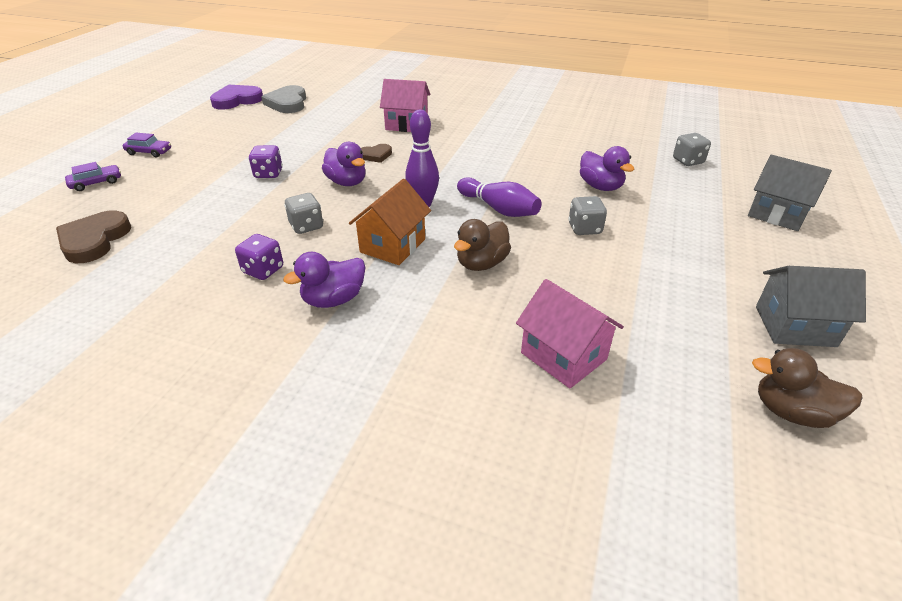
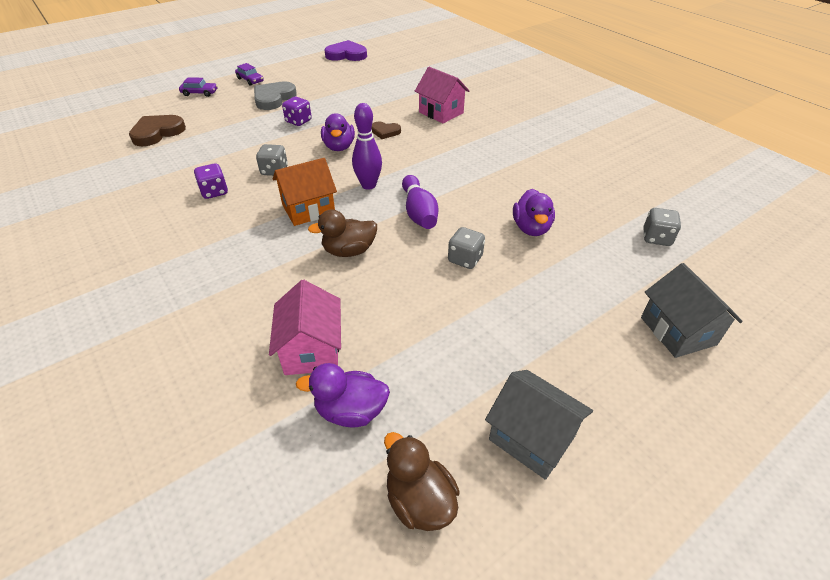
camera: 35 degrees right, 5 degrees up
grey heart [261,85,306,113] -> grey heart moved to [254,81,297,110]
purple duck [283,252,366,308] -> purple duck moved to [296,363,390,427]

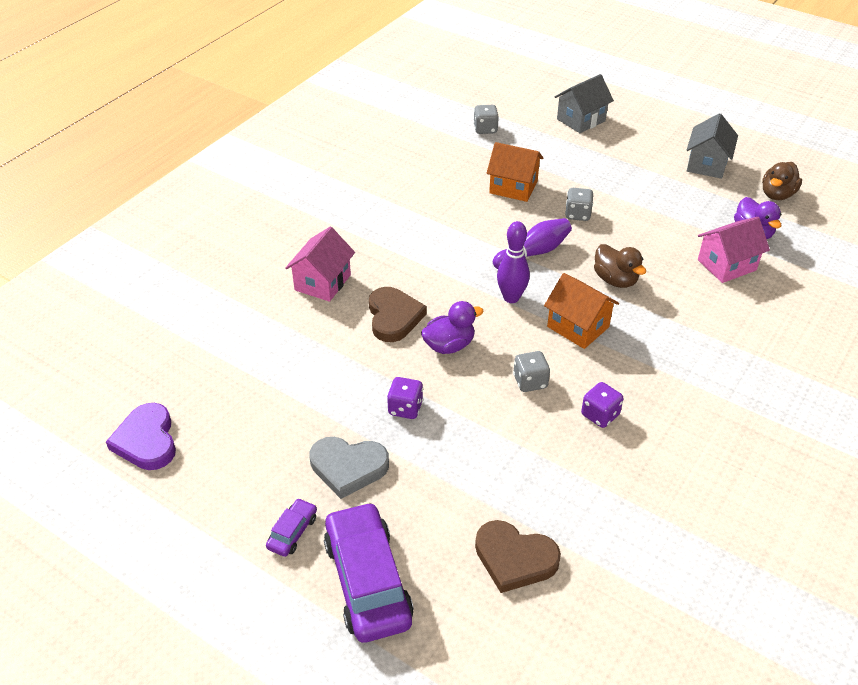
camera: 110 degrees left, 0 degrees up
purple car [179,77,218,97] -> purple car [324,502,414,643], size x2.19
brown heart [371,122,401,139] -> brown heart [369,287,427,342], size x1.74
purple duck [513,189,555,236] -> orange house [487,142,544,202]

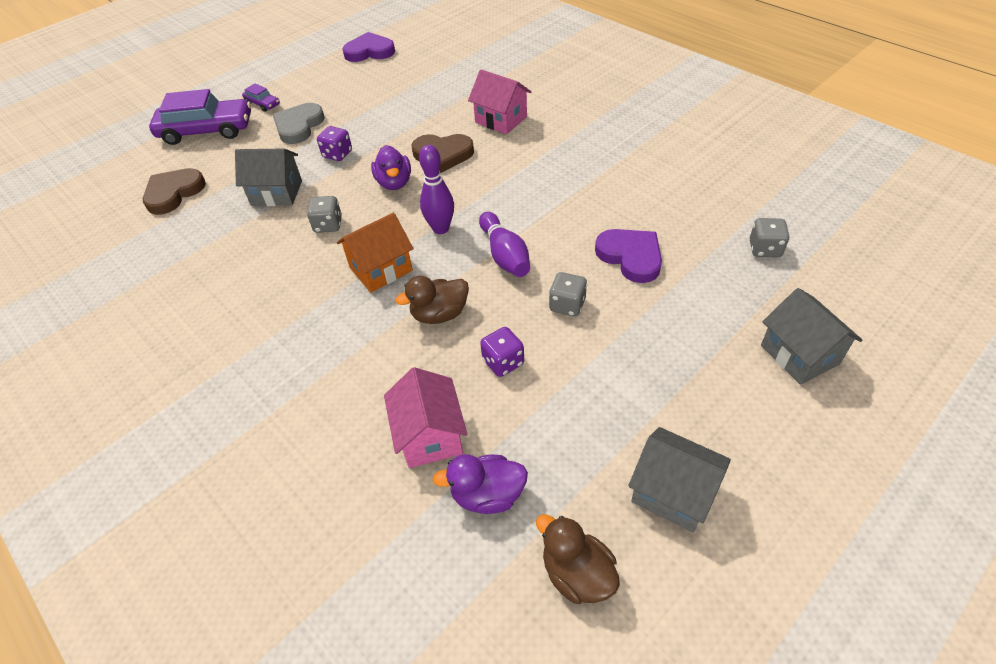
camera: 105 degrees right, 5 degrees up
orange house [487,142,544,202] -> purple heart [595,229,662,283]
purple dice [581,382,623,428] -> purple dice moved to [480,327,524,377]
none -> grey house [235,149,302,206]

